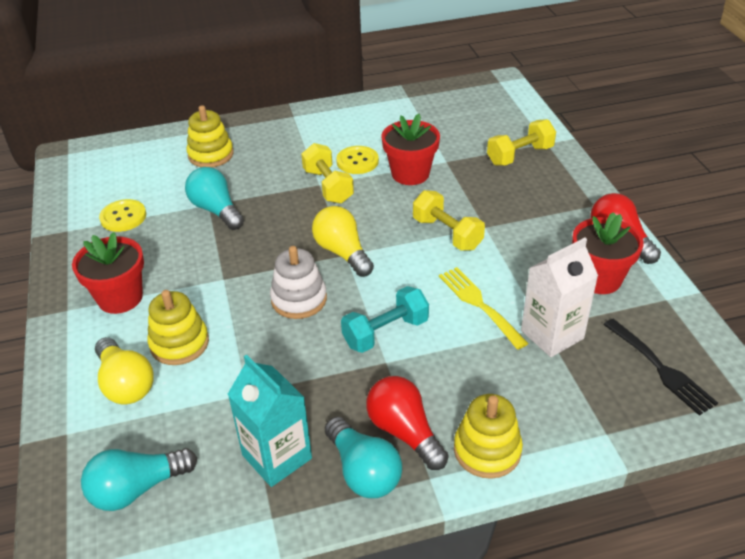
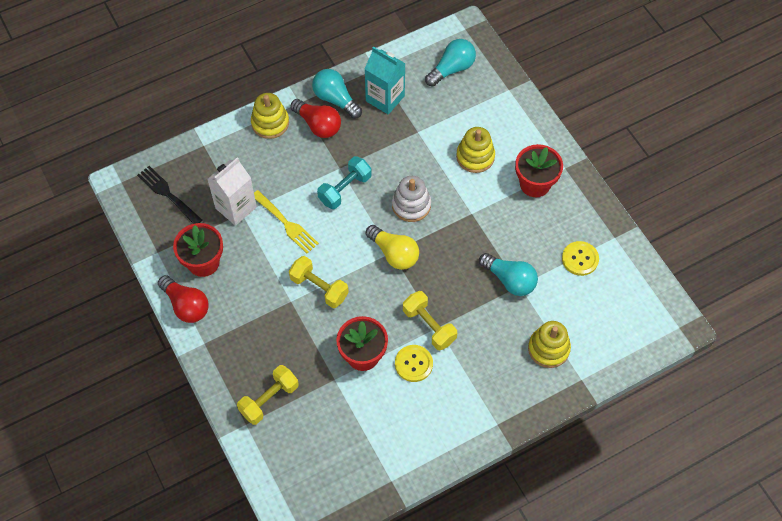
camera: 165 degrees right, 20 degrees up
yellow light bulb [95,337,154,404] -> none

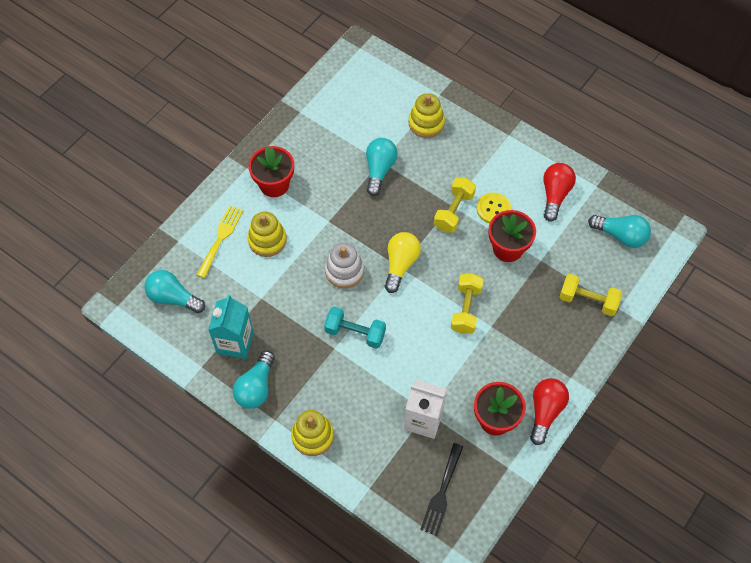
camera: 115 degrees left, 0 degrees up
yellow fork [254,190,319,253] -> yellow fork moved to [197,205,243,278]
red light bulb [290,99,341,138] -> red light bulb moved to [543,163,576,222]
yellow button [562,241,599,276] -> none
none -> turquoise light bulb [588,215,651,248]

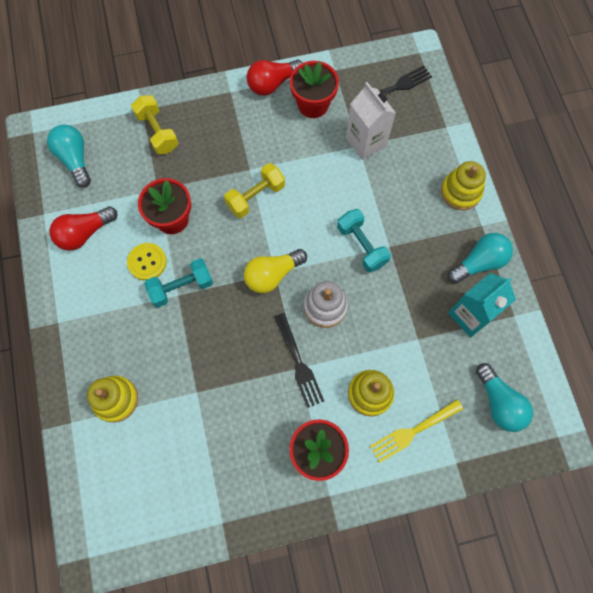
camera: 140 degrees left, 10 degrees up
turquoise light bulb [366,138,398,196] -> none
yellow dumbbell [434,178,476,233] -> turquoise dumbbell [144,258,213,307]
none -> black fork [275,313,324,408]

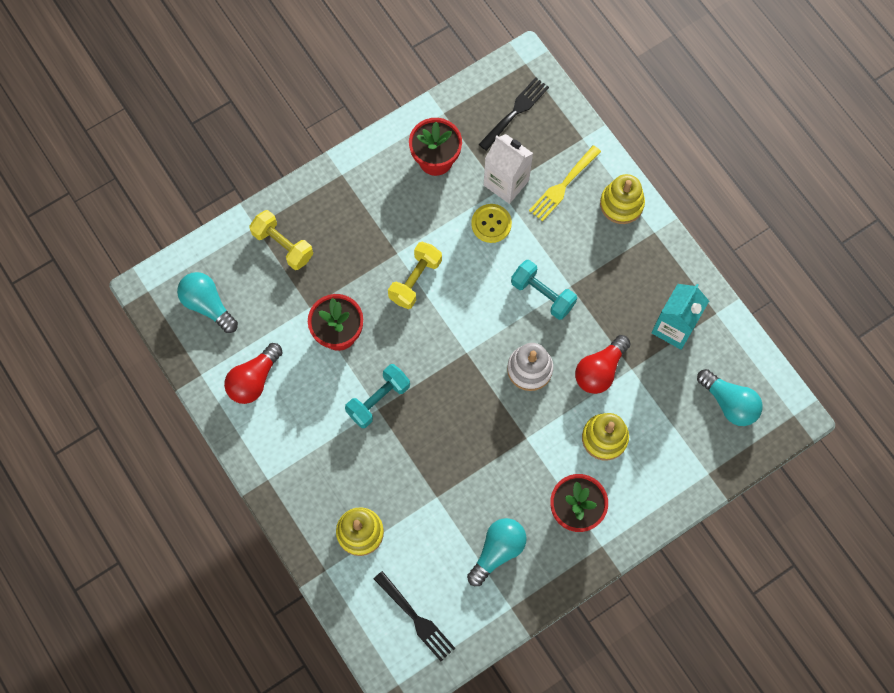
camera: 20 degrees left, 0 degrees up
yellow button [127,243,167,281] -> yellow button moved to [471,204,512,243]
yellow light bulb [244,249,307,293] -> none
red light bulb [247,59,303,96] -> red light bulb moved to [575,335,631,394]
black fork [275,313,324,408] -> black fork moved to [374,571,455,661]
yellow fork [370,400,463,463] -> yellow fork moved to [529,145,601,222]
turquoise light bulb [448,233,513,284] -> turquoise light bulb moved to [467,518,527,586]

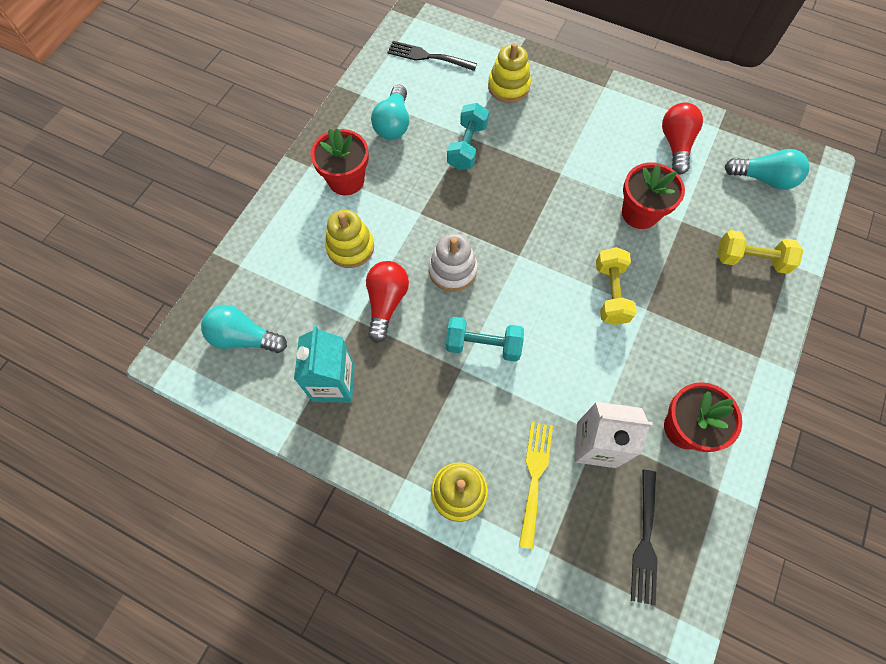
camera: 150 degrees right, 5 degrees down
turquoise dumbbell [345,364,410,428] -> turquoise dumbbell moved to [447,103,489,170]
yellow button [471,204,512,243] -> none

